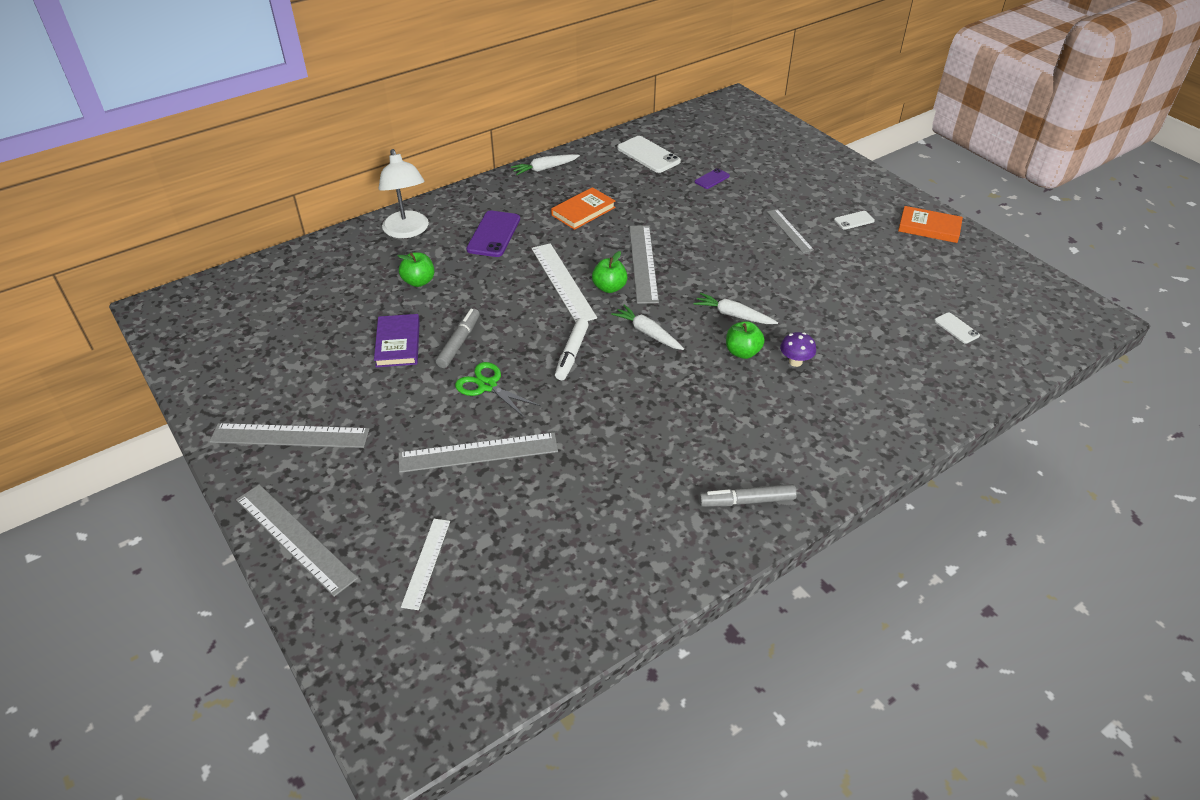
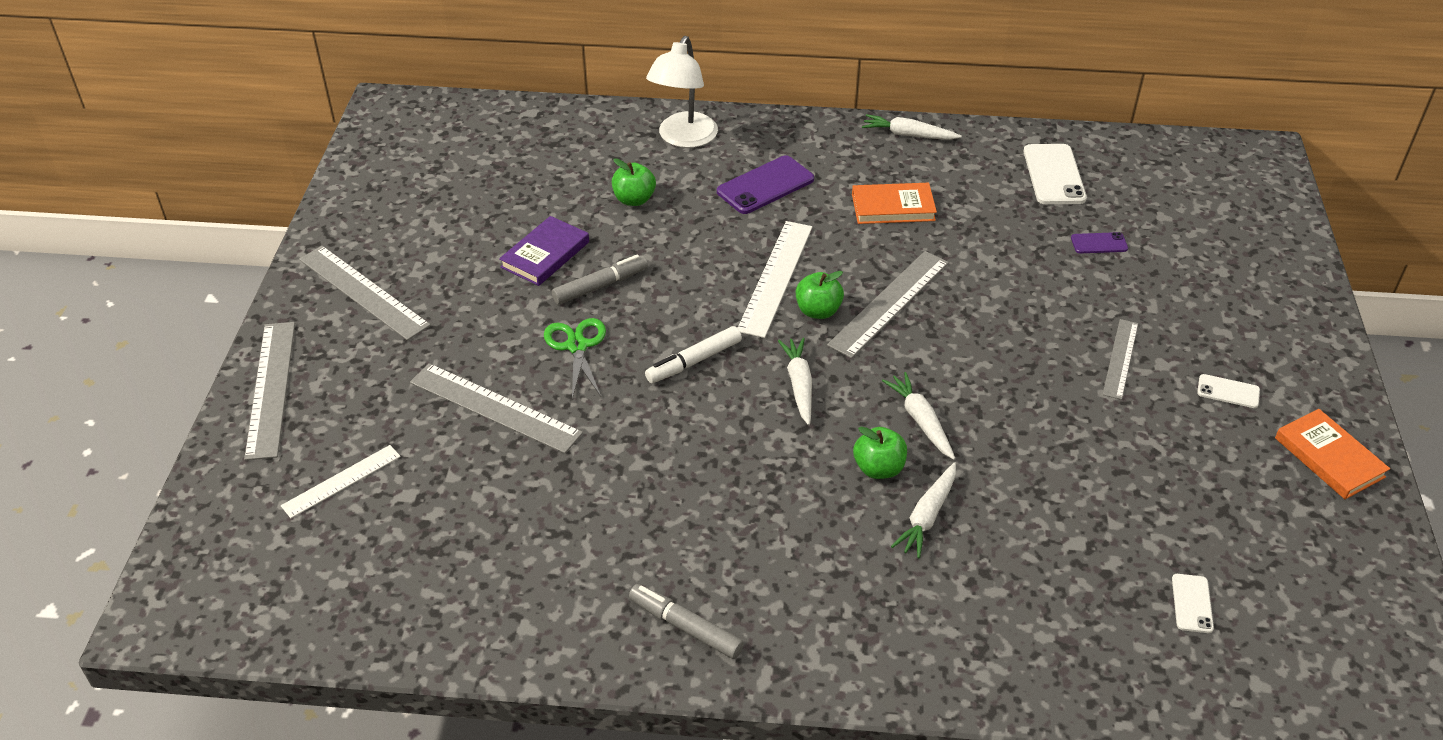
camera: 40 degrees right, 0 degrees up
purple mushroom [780,332,816,367] -> white carrot [891,462,956,559]

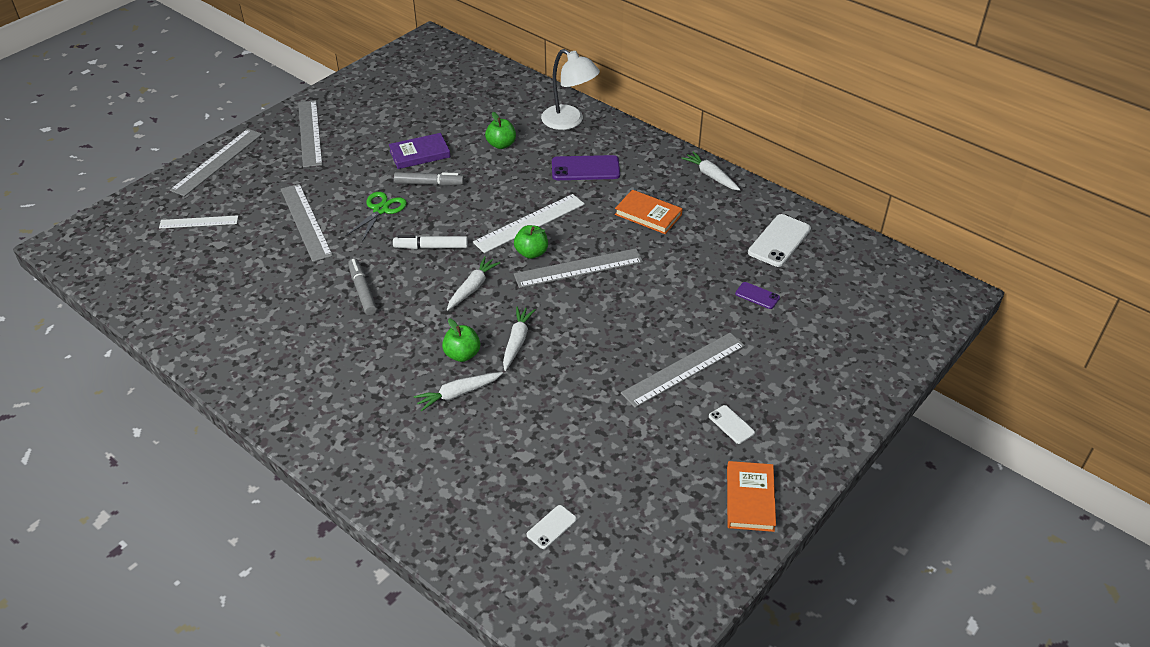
camera: 35 degrees right, 0 degrees up
grey marker [629,584,744,659] -> grey marker moved to [348,258,377,315]
white lamp [646,36,718,148] -> white lamp turned 105 degrees counterclockwise [541,49,600,130]
grey ruler [1102,319,1138,400] -> grey ruler [621,333,745,408], size x1.62

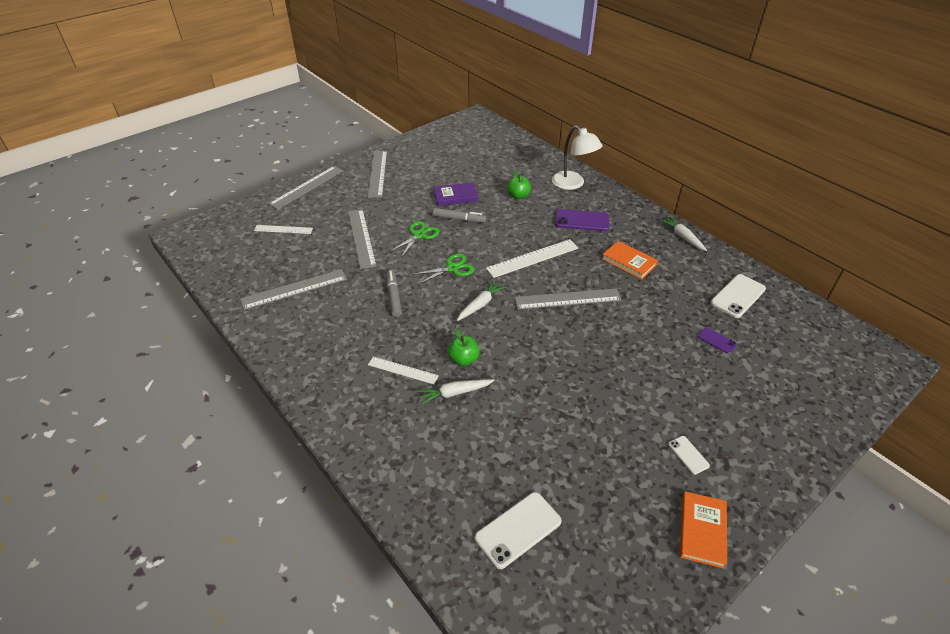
camera: 10 degrees right, 0 degrees up
white marker [393,235,468,249] -> green scissors [411,254,474,285]
white carrot [503,307,535,371] -> none
green apple [514,225,548,259] -> none
white phone [527,505,577,549] -> white phone [475,492,562,569], size x1.86
grey ruler [621,333,745,408] -> grey ruler moved to [240,269,347,310]
none -> white ruler [368,357,439,384]

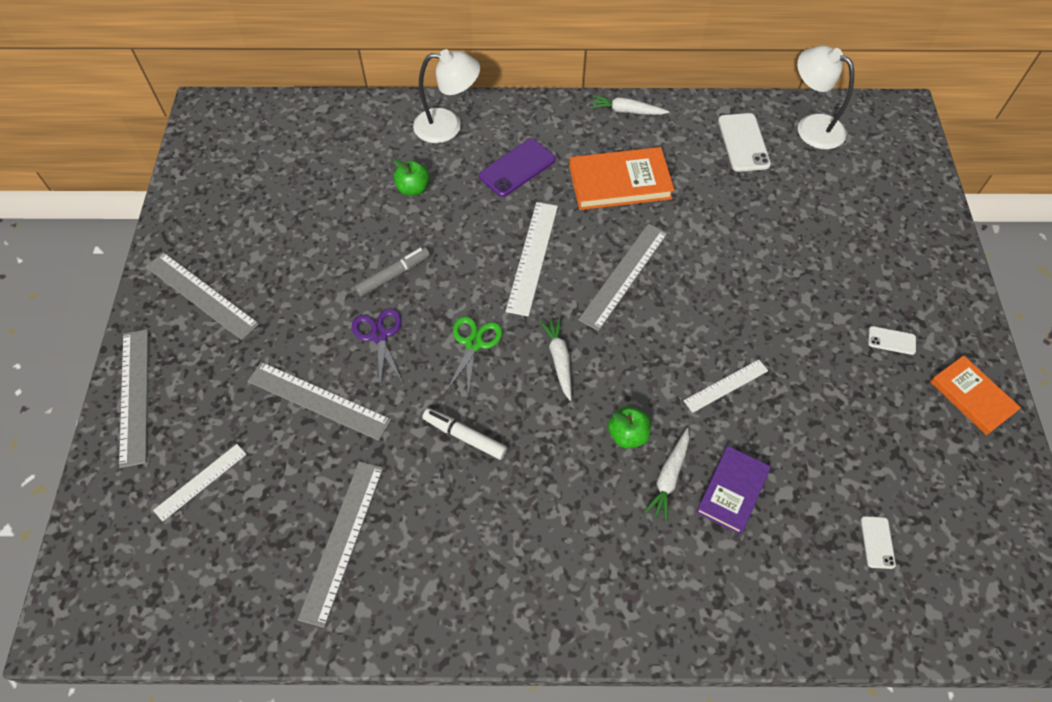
camera: 50 degrees left, 15 degrees up
white ruler [368,357,439,384] -> white ruler moved to [684,360,768,413]
grey marker [386,270,402,317] -> white marker [422,408,507,460]
green scissors [389,221,440,257] -> purple scissors [352,308,403,386]
purple book [433,182,479,206] -> purple book moved to [696,446,771,535]
white phone [475,492,562,569] -> white phone [861,516,896,569], size x0.54
orange book [602,241,658,280] -> orange book [569,147,674,210], size x1.52
purple phone [698,327,737,354] -> none
none -> white lamp [797,46,854,149]

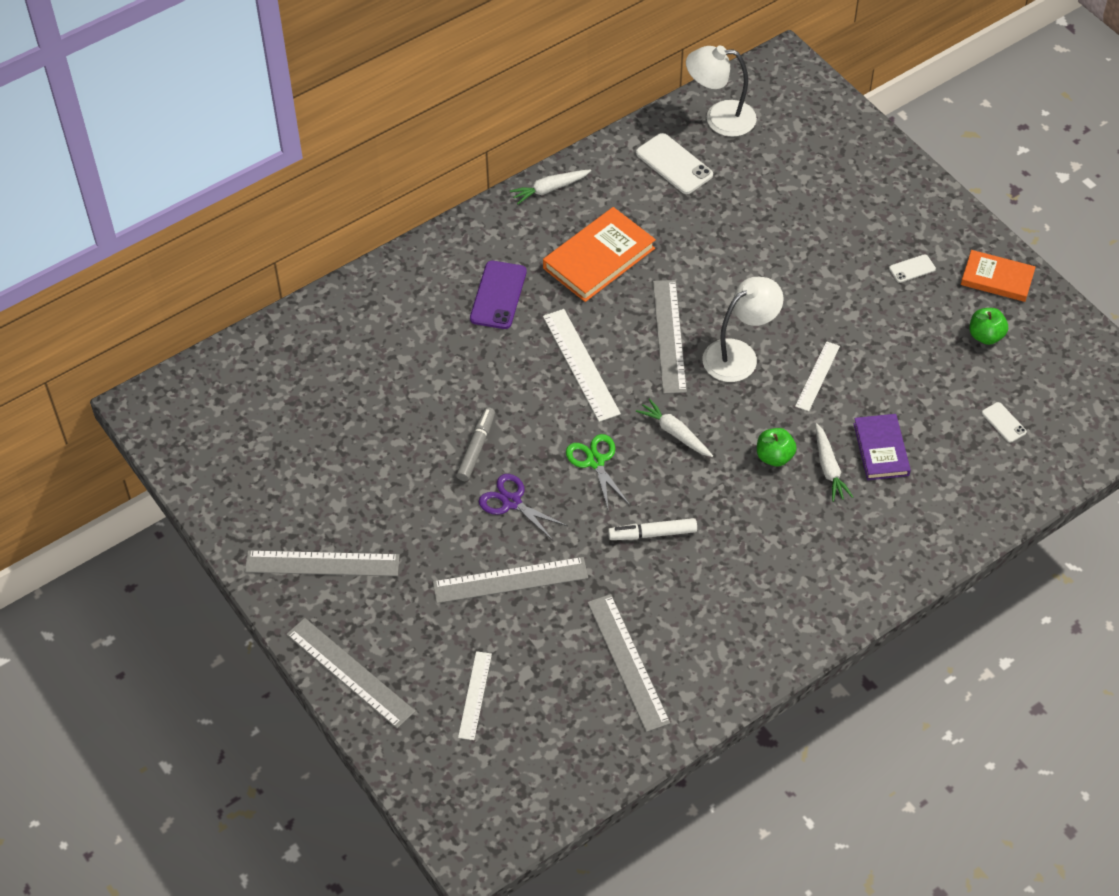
camera: 35 degrees left, 5 degrees down
green apple [393,160,430,196] -> green apple moved to [969,308,1008,345]
white lamp [413,49,480,143] -> white lamp moved to [703,277,784,382]

